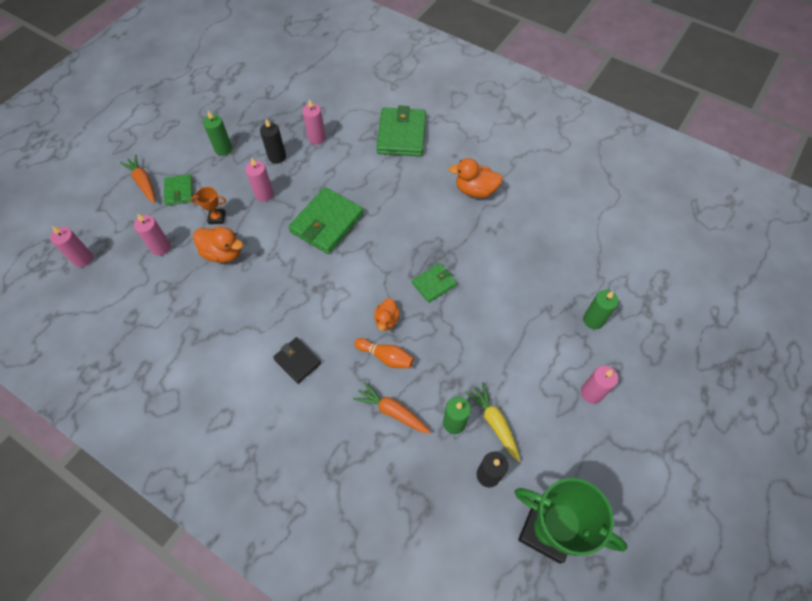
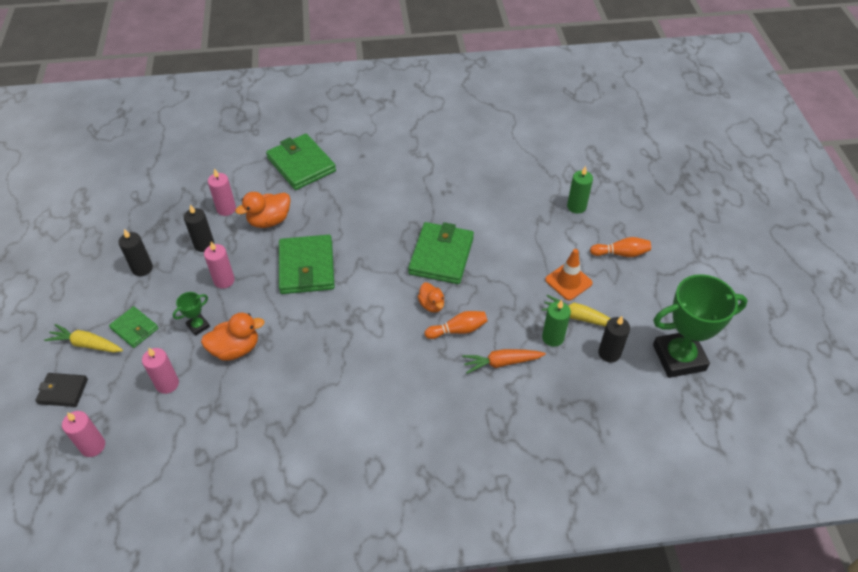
camera: 40 degrees left, 10 degrees down
orange carrot [120,155,155,203] -> yellow carrot [44,324,123,352]
orange trophy [191,187,226,224] -> green trophy [173,292,210,336]
green candle [203,111,232,156] -> black candle [118,229,153,276]
black wallet [273,337,321,384] -> black wallet moved to [35,373,88,407]
green wallet [412,263,457,303] -> green wallet [408,222,474,284], size x1.80
orange duck [449,158,503,198] -> orange duck moved to [235,192,290,228]
pink candle [581,366,618,404] -> orange bowling pin [590,237,651,257]
none -> orange traffic cone [545,249,593,300]

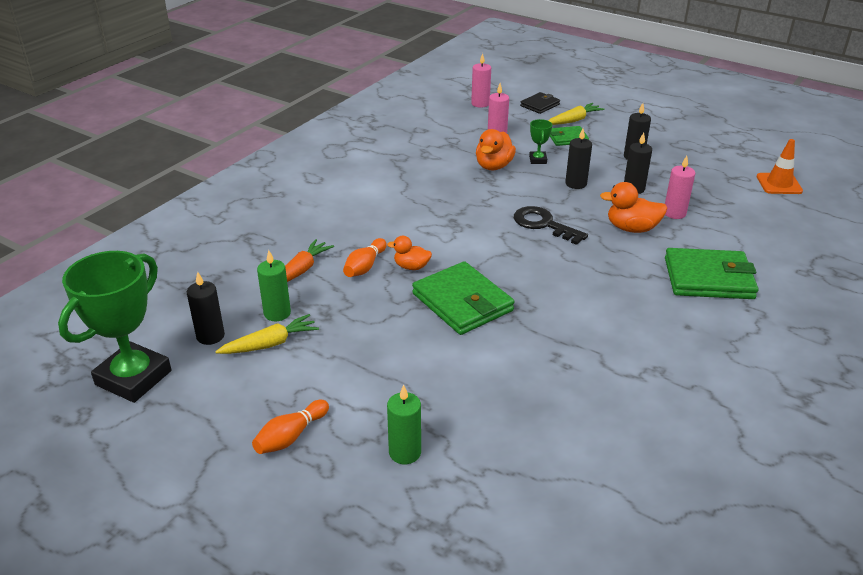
camera: 130 degrees right, 15 degrees down
pink candle [204,241,235,289] -> black candle [565,128,592,189]
orange duck [235,192,290,228] -> orange duck turned 90 degrees counterclockwise [600,182,667,233]
green wallet [279,235,335,294] -> black key [514,206,588,245]
orange traffic cone [545,249,593,300] -> orange traffic cone moved to [757,139,803,194]

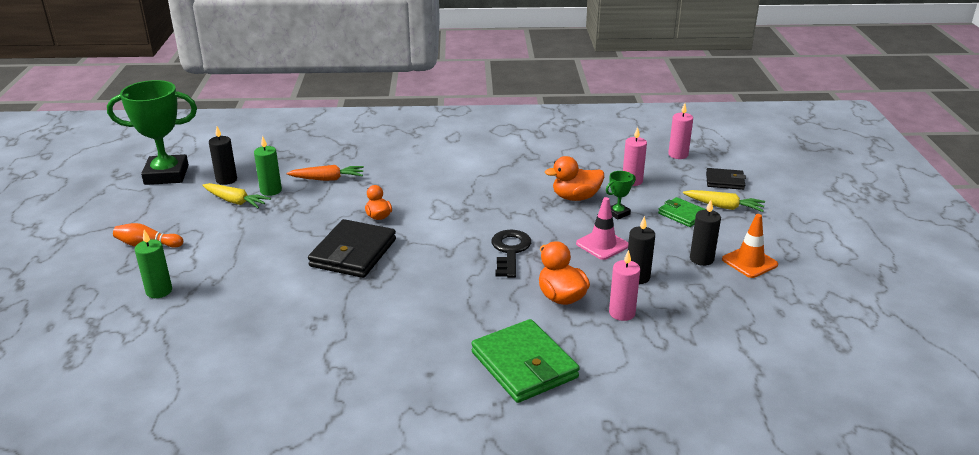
camera: 55 degrees right, 5 degrees down
orange bowling pin [343,238,387,277] -> none
green wallet [412,261,515,335] -> black wallet [308,219,396,278]
black candle [565,128,592,189] -> pink traffic cone [576,197,628,260]
orange traffic cone [757,139,803,194] -> orange traffic cone moved to [722,214,778,278]

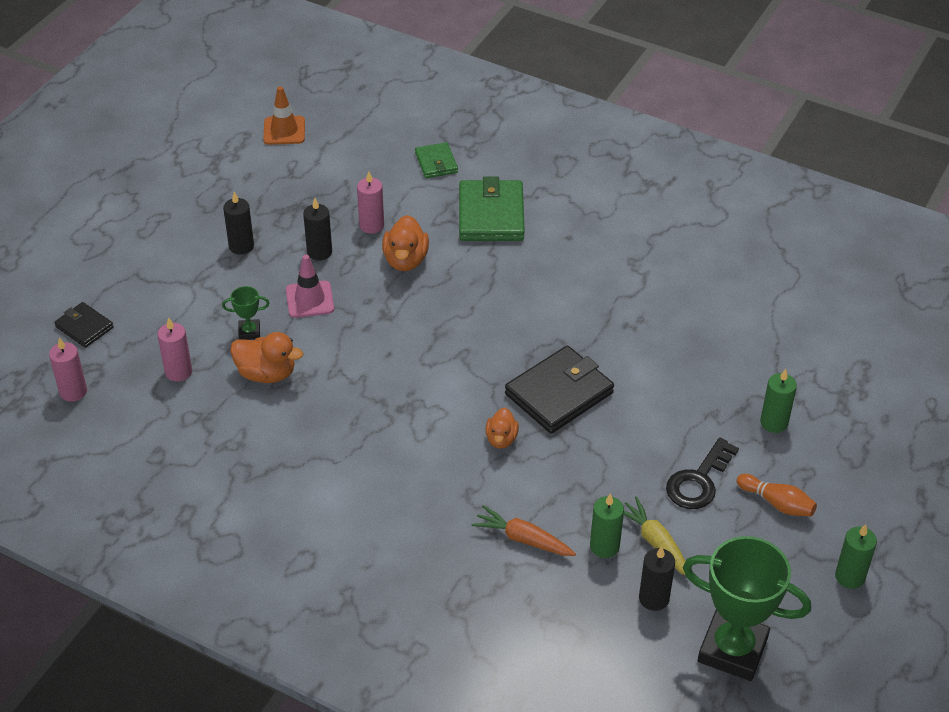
camera: 150 degrees left, 15 degrees up
black key [491,230,531,278] -> black key moved to [666,438,739,509]
green wallet [658,197,707,227] -> green wallet moved to [415,142,458,178]
yellow carrot [683,190,765,212] -> none
orange traffic cone [722,214,778,278] -> orange traffic cone moved to [263,86,305,145]
none -> green candle [835,524,877,589]

